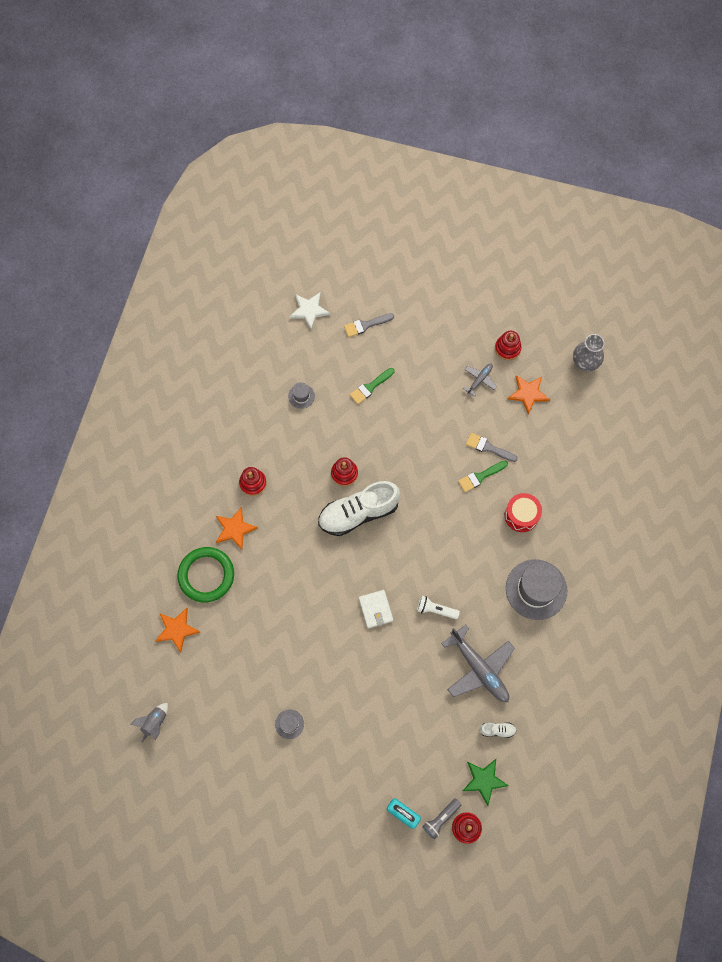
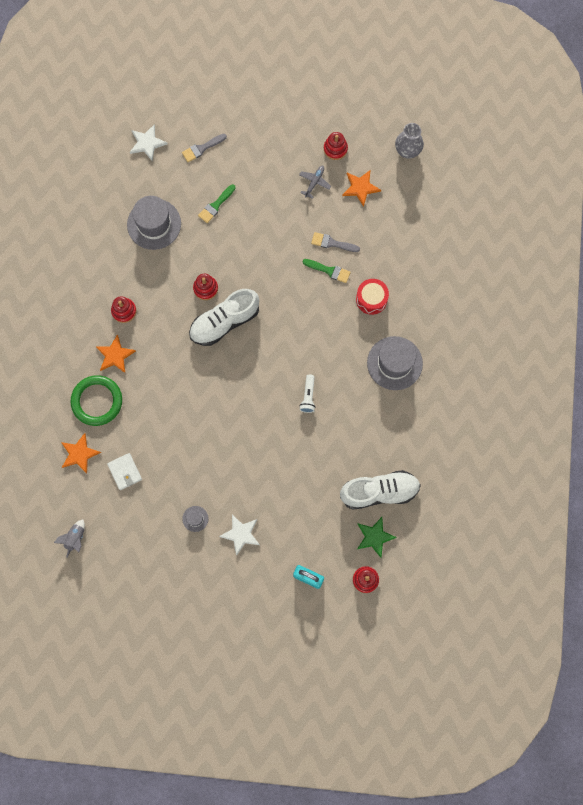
camera: 10 degrees left, 5 degrees up
grey hat [288,382,315,409] -> grey hat [127,196,181,250], size x2.20
white wallet [359,590,393,628] -> white wallet moved to [107,453,142,490]
white flashlight [417,596,460,619] -> white flashlight turned 90 degrees counterclockwise [299,374,315,413]
grey flashlight [422,798,461,839] -> none
grey plane [441,625,515,702] -> none
green brush [458,461,508,492] -> green brush turned 120 degrees counterclockwise [303,259,351,283]
white shoe [479,722,517,738] -> white shoe [340,470,421,510], size x2.44
none -> white star [219,515,260,556]

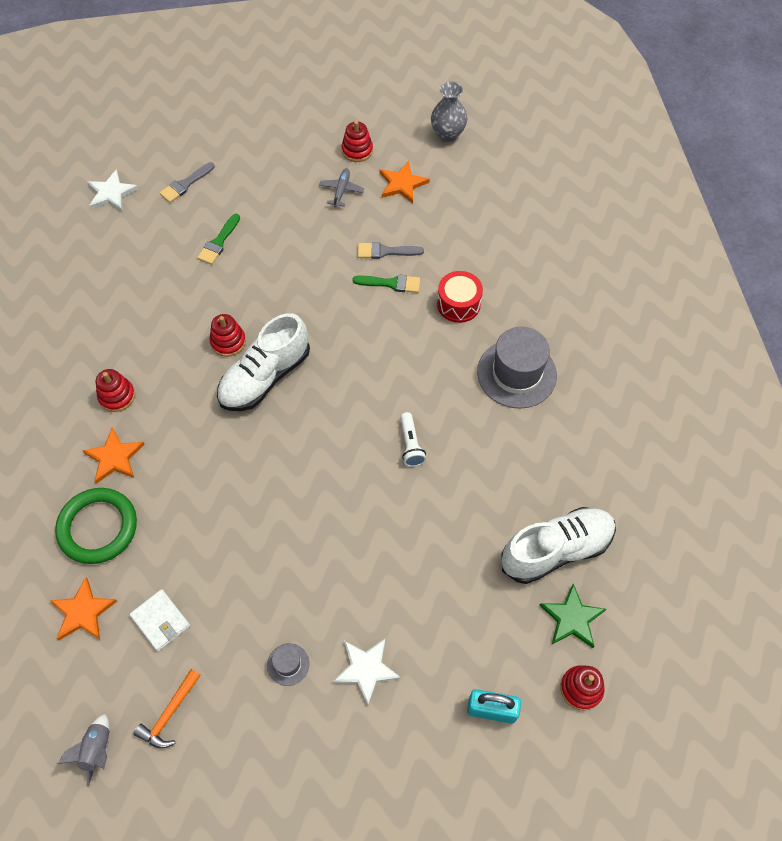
camera: 15 degrees left, 15 degrees down
grey hat [127,196,181,250] -> none
none -> orange hammer [133,669,201,749]

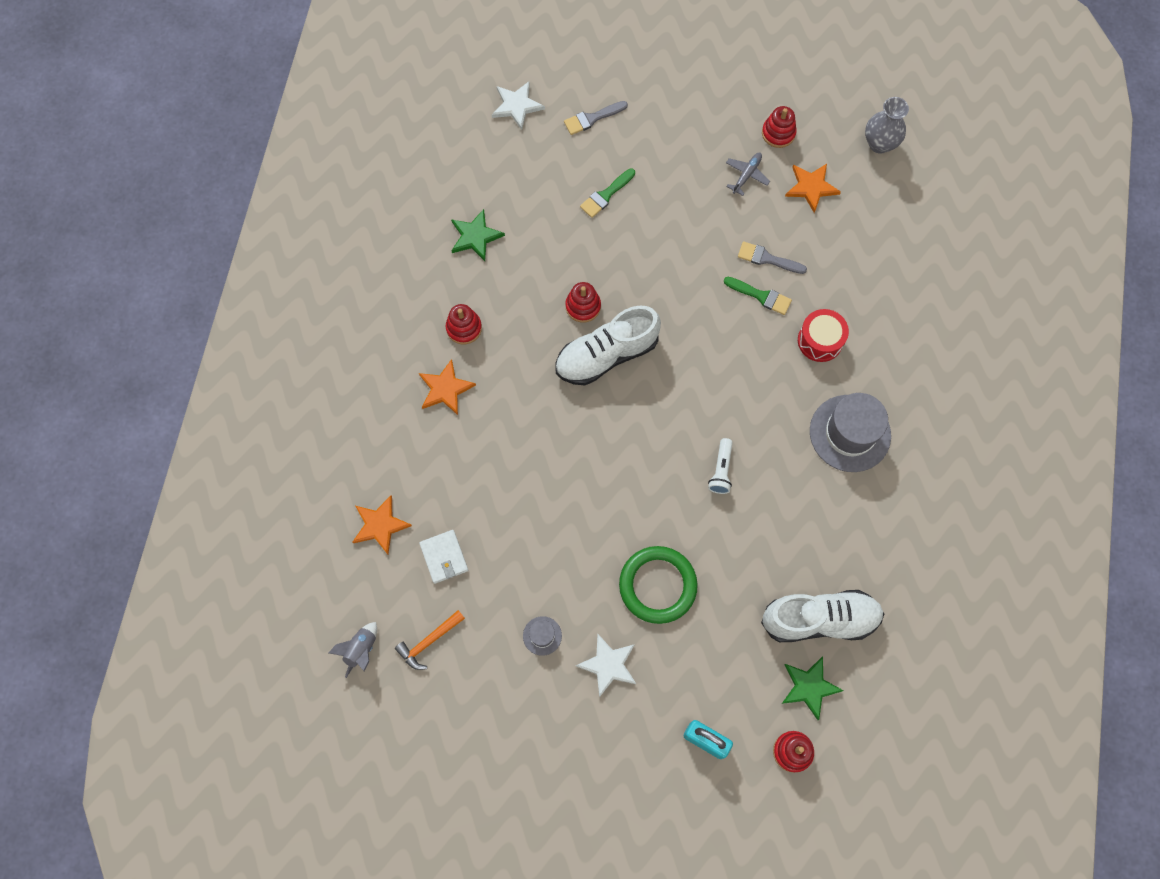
camera: 20 degrees right, 10 degrees up
green ring [55,488,137,564] -> green ring moved to [619,546,698,624]
none -> green star [451,209,505,261]

